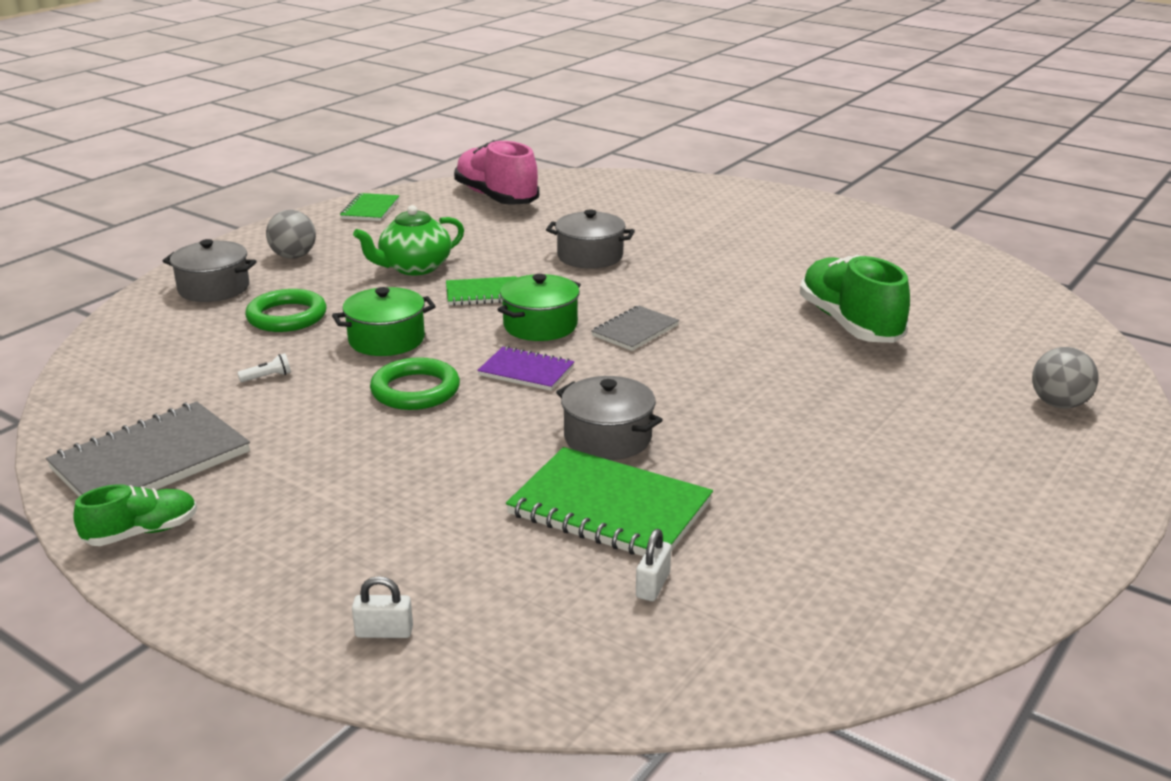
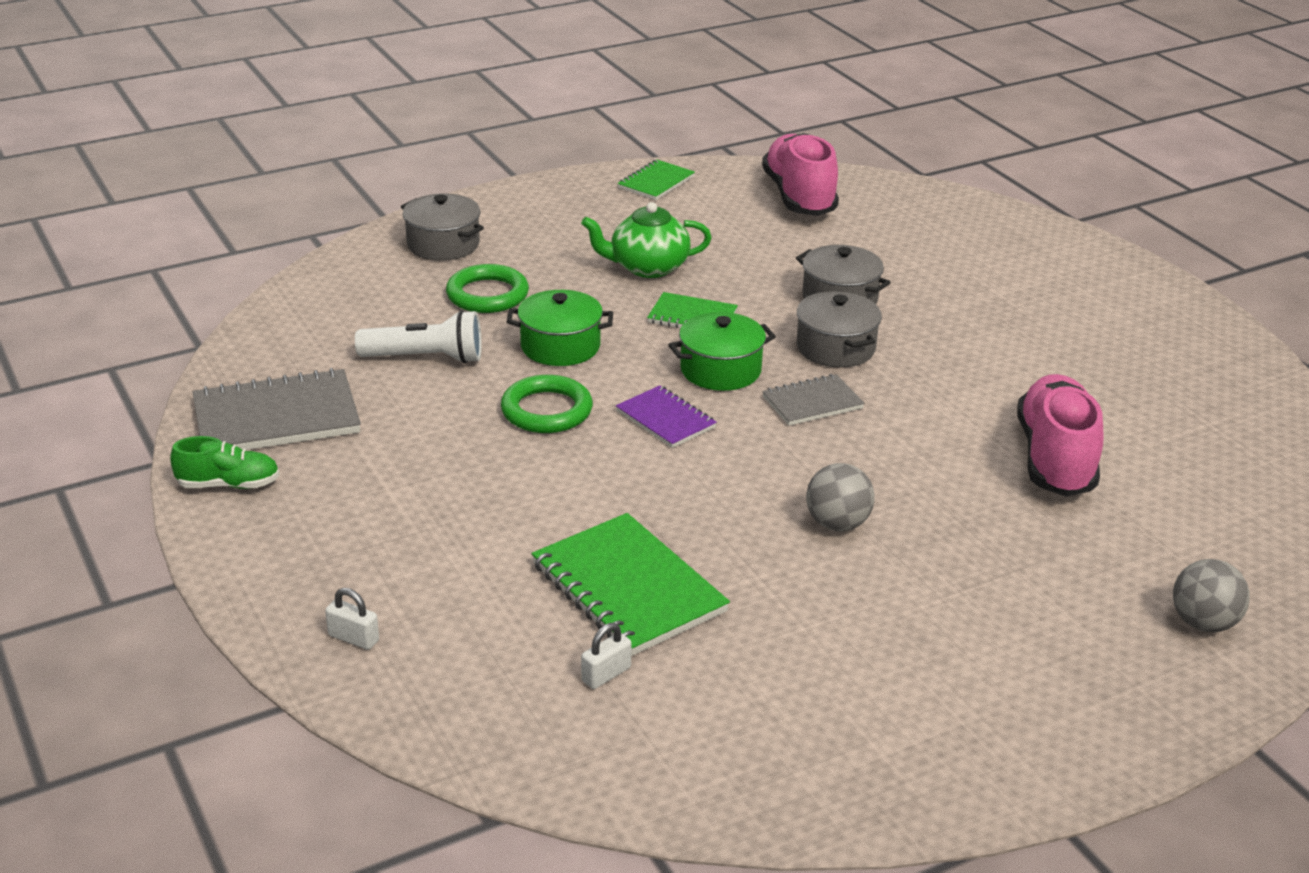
camera: 25 degrees right, 5 degrees up
white flashlight [237,353,291,382] -> white flashlight [355,310,482,364], size x2.42
grey ball [266,210,316,259] -> grey ball moved to [806,463,875,531]
grey pot [556,376,663,460] -> grey pot moved to [797,291,882,367]
green shoe [800,255,910,343] -> pink shoe [1017,374,1104,497]

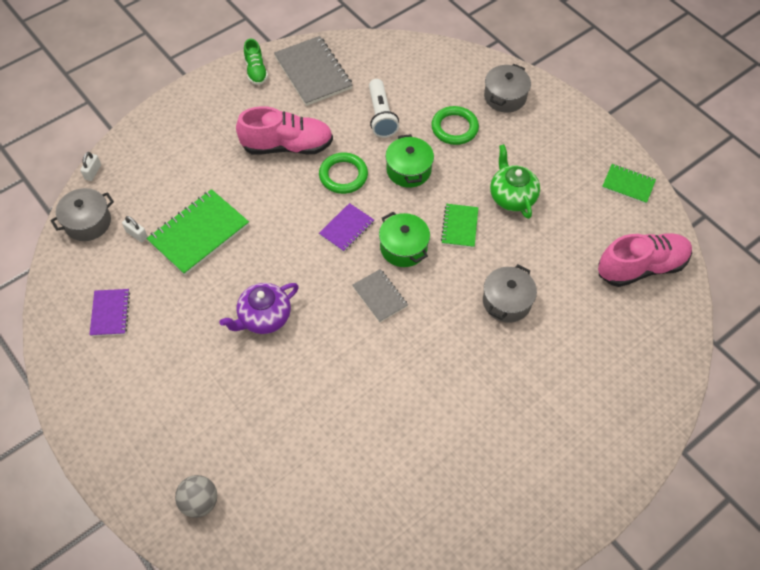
camera: 80 degrees right, 25 degrees up
white padlock [325,588,379,650] -> white padlock moved to [80,152,101,181]
grey pot [797,291,882,367] -> grey pot moved to [50,188,114,241]
grey ball [806,463,875,531] -> purple teapot [219,283,299,334]
pink shoe [1017,374,1104,497] -> pink shoe moved to [236,106,333,154]
none -> purple notebook [89,289,130,336]

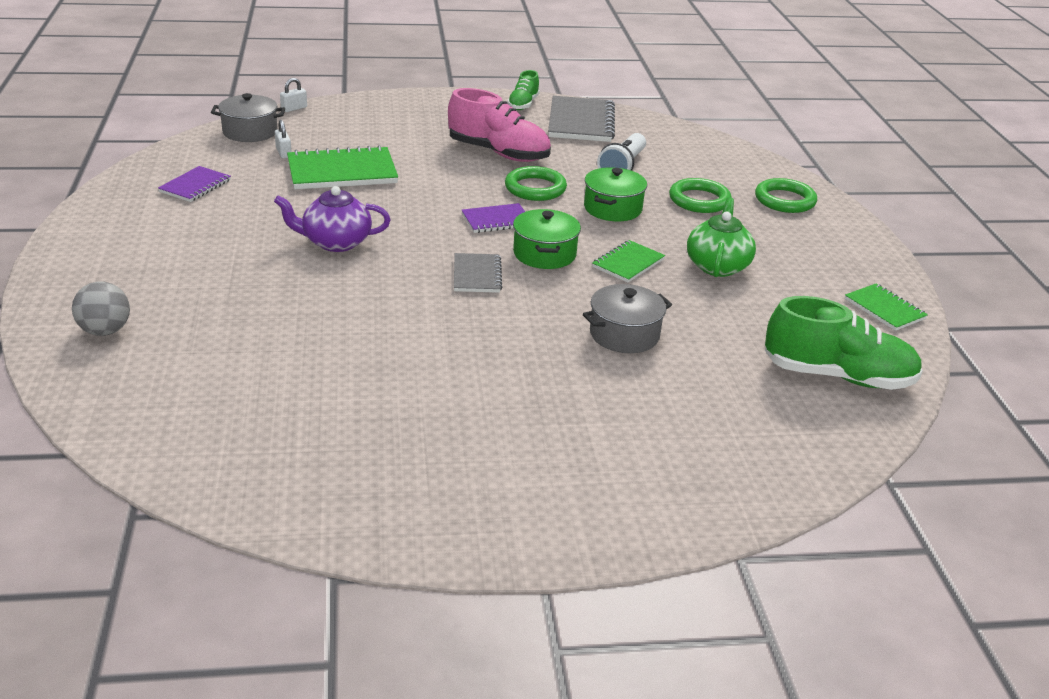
camera: 30 degrees right, 25 degrees down
grey pot [484,64,531,112] -> green ring [755,178,817,213]
pink shoe [598,233,692,287] -> green shoe [765,296,923,390]

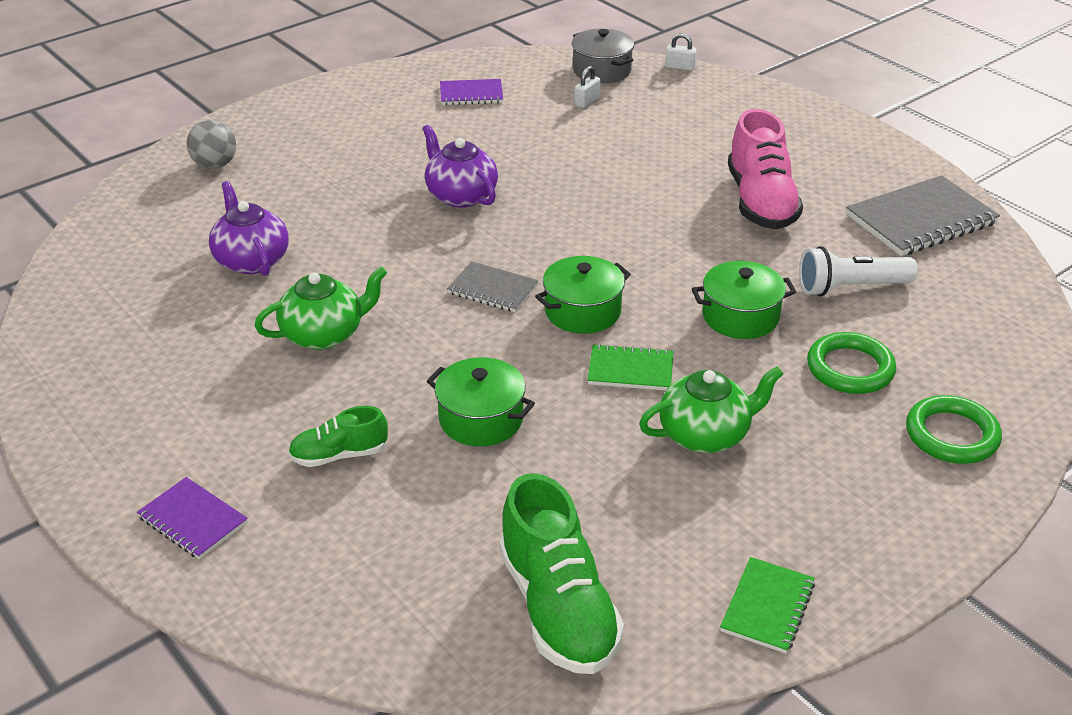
camera: 60 degrees right, 5 degrees up
green notebook [287,145,398,189] -> none
grey notebook [454,253,502,293] -> grey notebook turned 60 degrees clockwise [447,261,538,312]
purple notebook [462,203,525,233] -> purple notebook moved to [137,477,248,559]
green ring [505,166,567,201] -> none
green shoe [507,70,540,110] -> green shoe moved to [288,406,388,467]
grey pot [583,284,672,353] -> green pot [427,357,535,446]
none -> purple teapot [209,181,289,276]
none -> green teapot [255,266,387,350]

